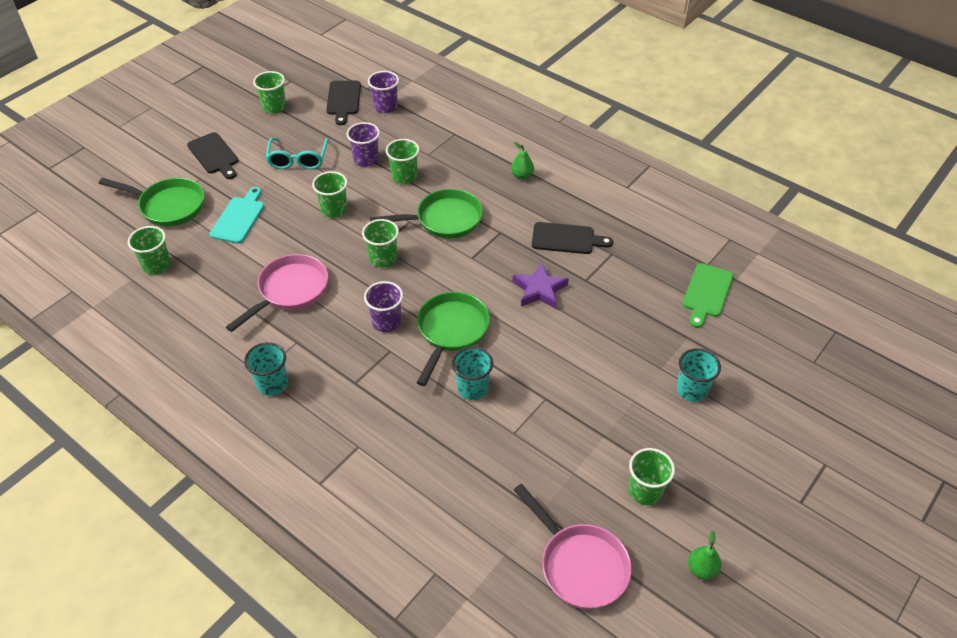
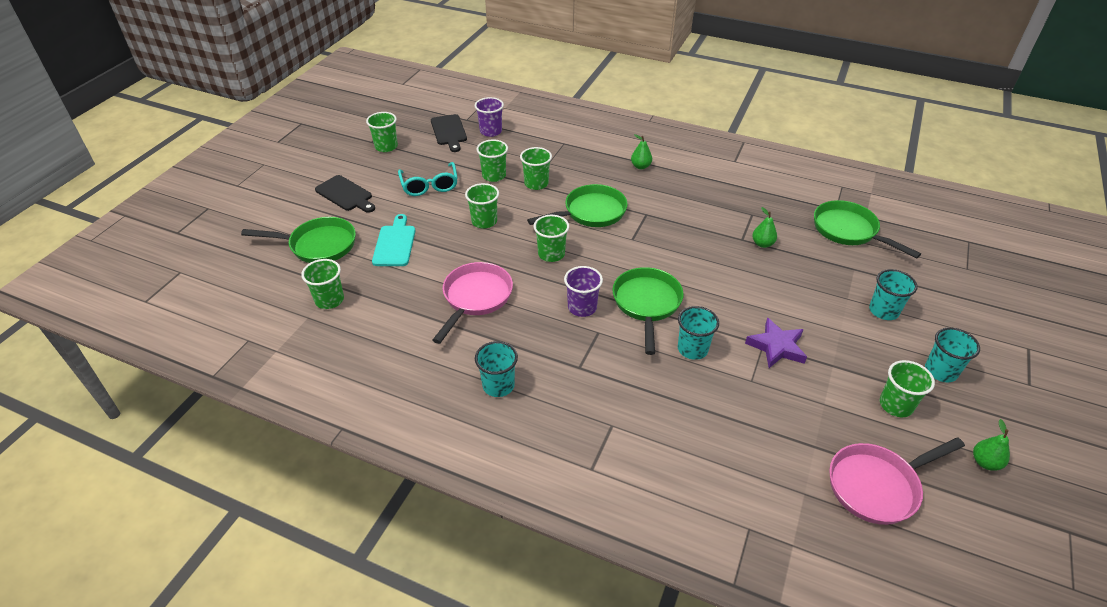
camera: 15 degrees left, 5 degrees down
purple cup [347,122,380,167] -> green cup [476,140,508,182]
purple star [513,262,569,309] -> purple star moved to [745,317,807,368]
pink pan [514,484,632,609] -> pink pan turned 120 degrees clockwise [829,437,965,525]
black cutting board [532,222,613,254] -> none
green cutting board [683,263,733,328] -> green pan [814,200,921,259]
none -> green pear [752,207,777,248]
none -> turquoise cup [925,327,980,382]

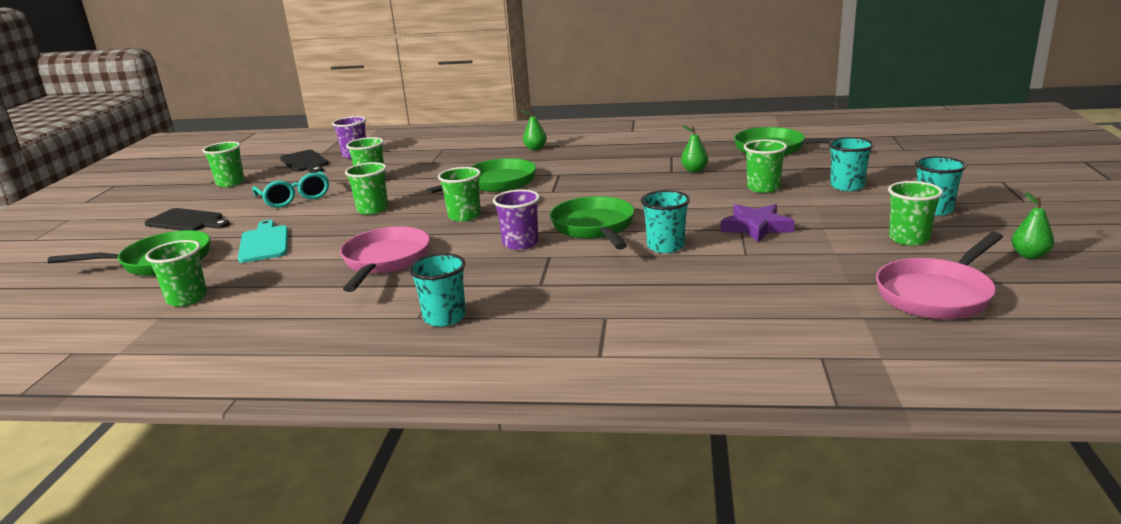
camera: 15 degrees left, 20 degrees down
green cup [520,147,552,190] -> green cup moved to [744,139,787,193]

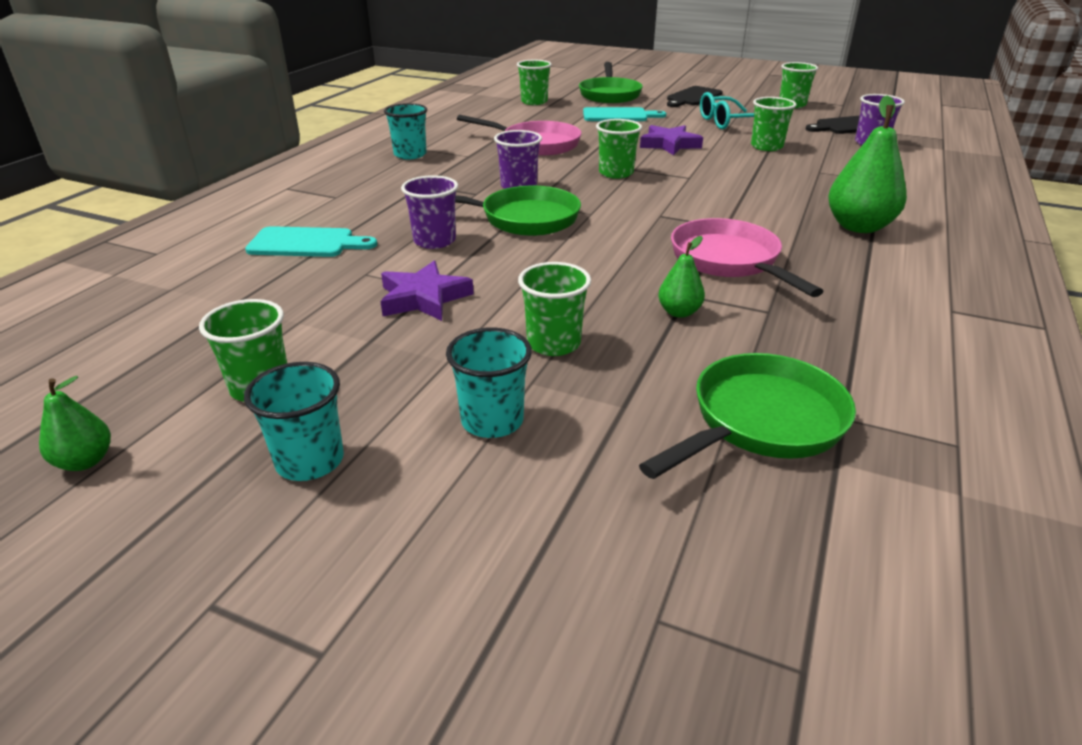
camera: 105 degrees right, 10 degrees up
green cup [345,162,388,215] -> purple star [640,125,703,155]
green pan [426,158,536,194] -> none
green pear [521,110,547,150] -> green pear [828,95,907,233], size x1.93
turquoise cup [641,190,690,253] -> purple cup [401,175,458,249]
pink pan [876,232,1003,319] -> pink pan moved to [671,218,824,297]
none -> turquoise cutting board [245,226,377,257]

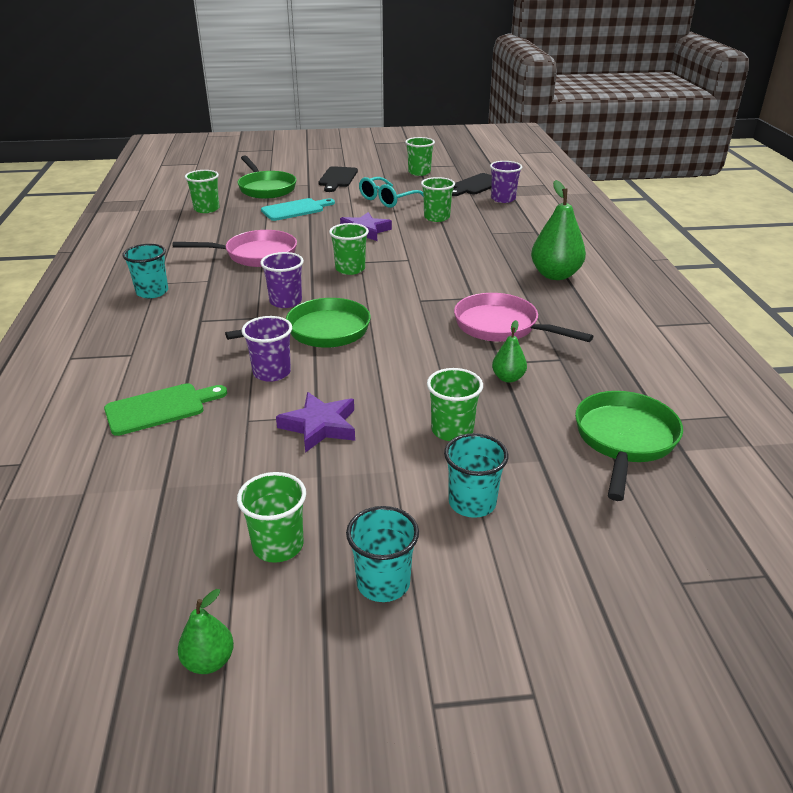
camera: 30 degrees left, 0 degrees up
turquoise cutting board [245,226,377,257] -> green cutting board [104,383,227,436]

